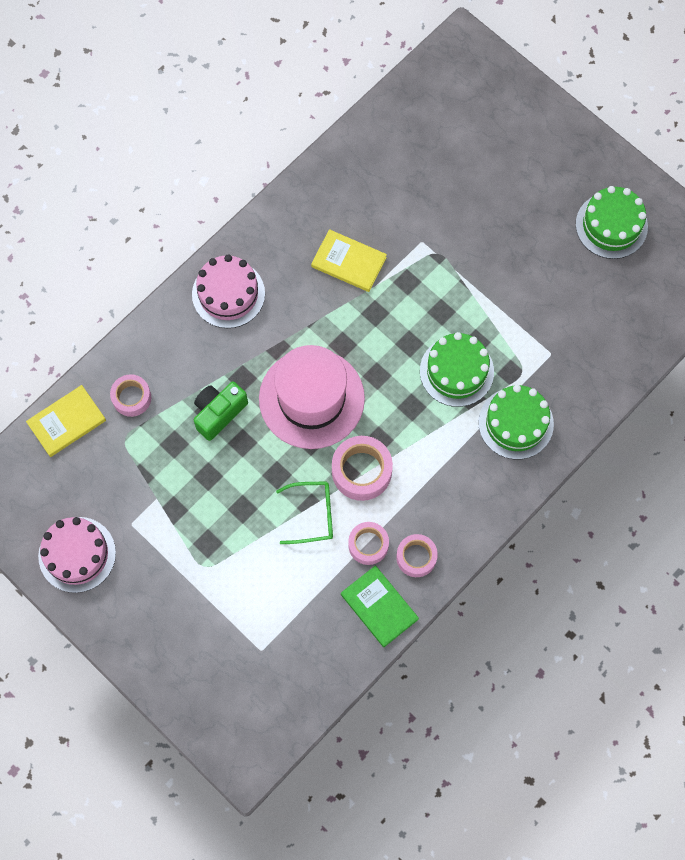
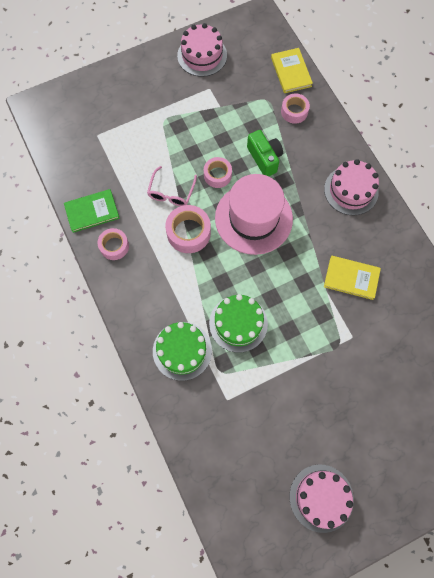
camera: 110 degrees right, 0 degrees up
green glasses [276,481,333,544] -> pink glasses [147,166,197,206]
yellow book [311,229,387,292] -> yellow book turned 60 degrees clockwise [324,256,381,300]
pink tape [348,522,389,565] -> pink tape moved to [204,157,232,188]
green cake [576,186,648,259] -> pink cake [290,464,354,533]

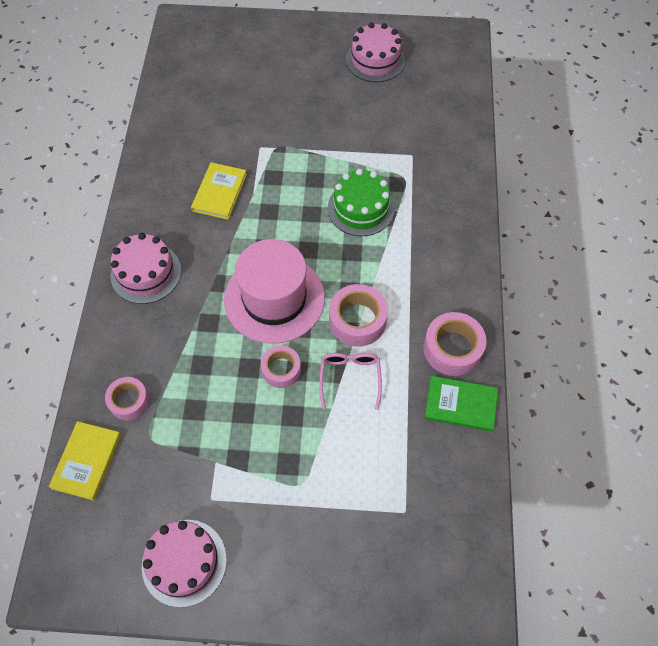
camera: 150 degrees left, 10 degrees down
pink tape [98,228,129,260] -> pink tape [423,312,486,376], size x1.52
pink glasses [147,166,197,206] -> pink glasses turned 45 degrees counterclockwise [319,353,382,410]
green cake [153,322,212,381] -> none
green camera [247,130,283,176] -> none
yellow book [324,256,381,300] -> yellow book turned 60 degrees clockwise [191,162,247,220]

